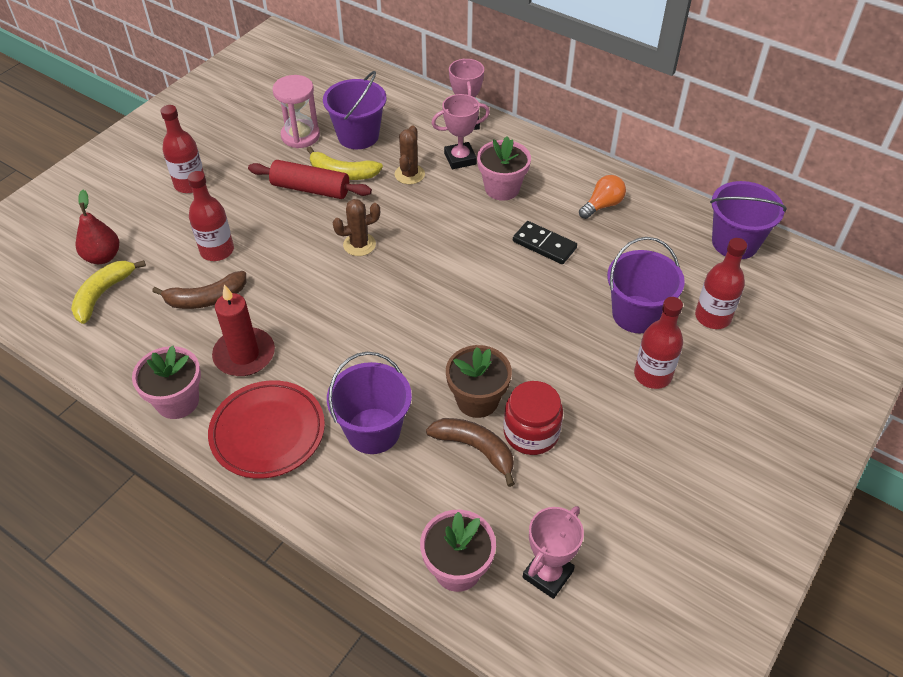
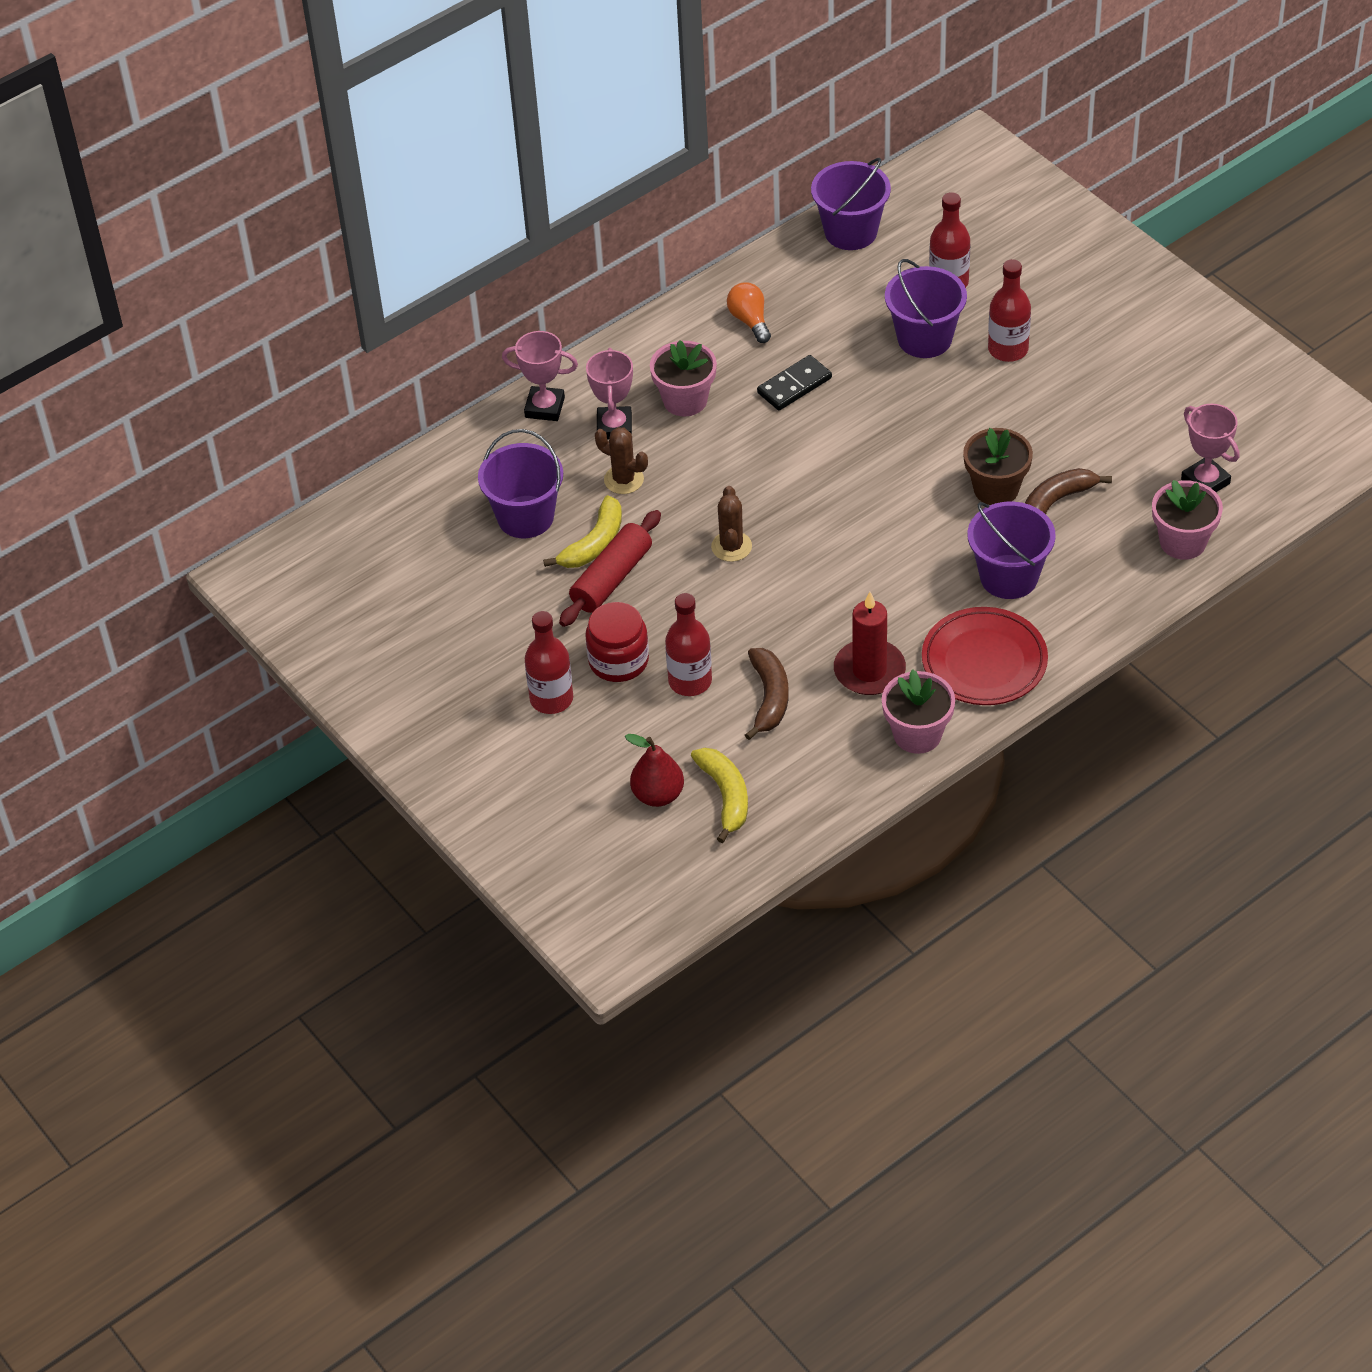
camera: 70 degrees left, 0 degrees up
yellow banana [71,260,146,324] -> yellow banana turned 150 degrees counterclockwise [691,748,748,843]
pink hourglass [273,75,320,148] -> none
red jar [503,381,563,455] -> red jar moved to [585,602,649,682]

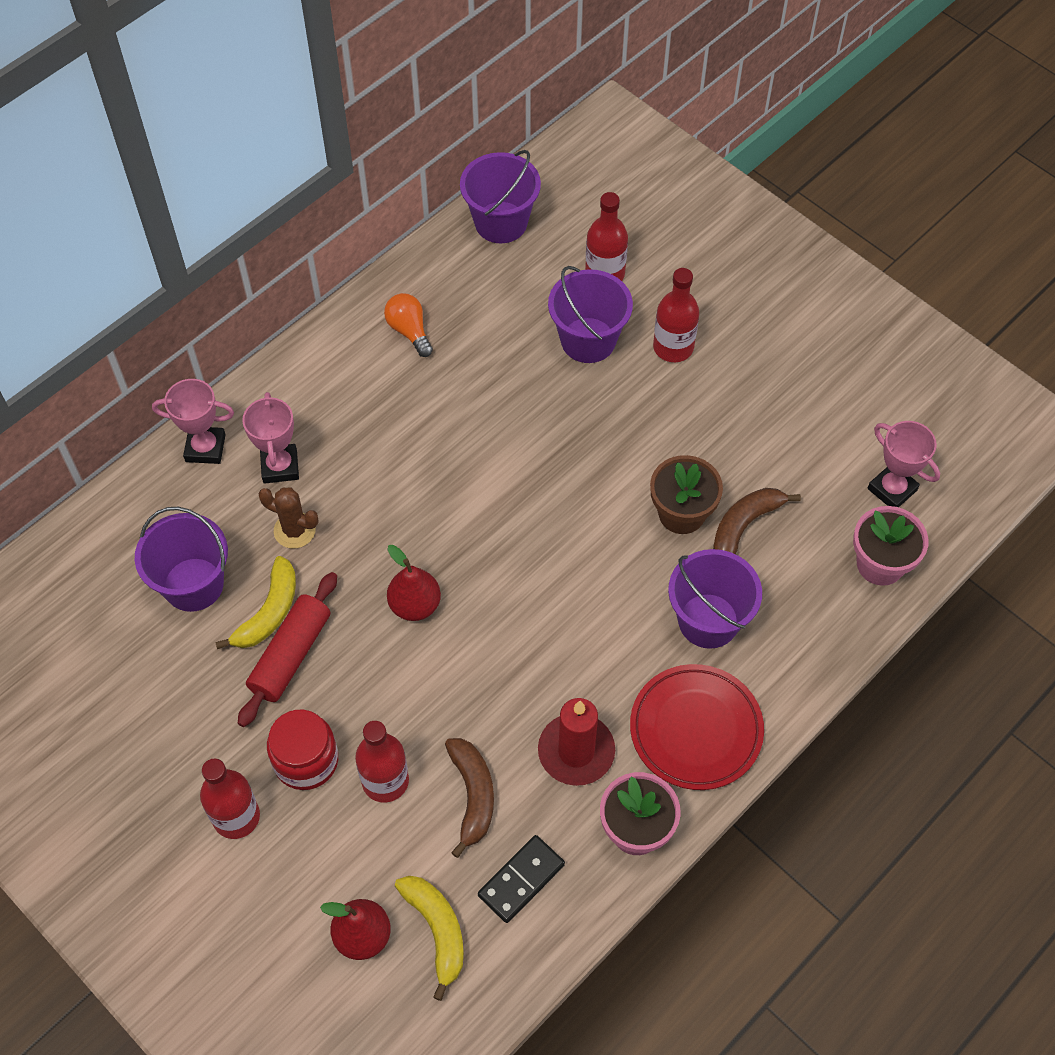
camera: 10 degrees left, 10 degrees up
pink flower pot [650,340,717,417] -> none
brown cactus [711,486,752,562] -> red pear [387,545,441,621]
black domino [757,355,832,411] -> black domino moved to [478,835,565,923]

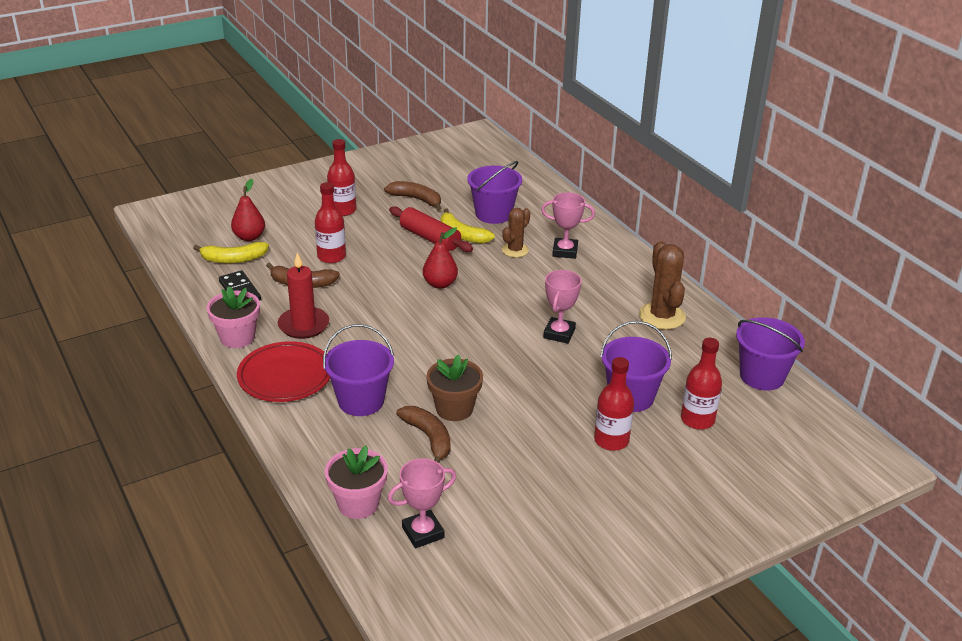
camera: 105 degrees right, 25 degrees down
pink trophy [152,379,234,464] -> pink trophy moved to [543,270,582,344]
red jar [267,710,338,790] -> none
orange light bulb [384,293,433,357] -> brown cactus [639,241,686,330]
none -> brown banana [384,181,441,210]

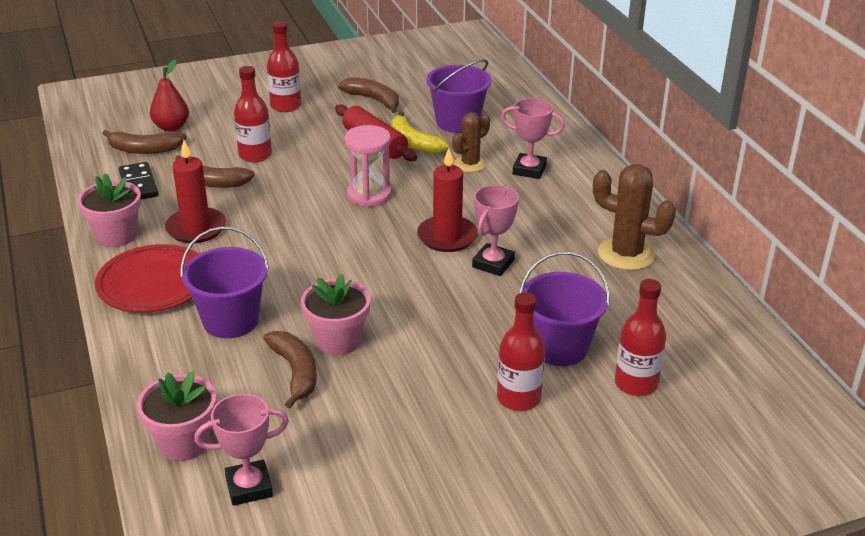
camera: 10 degrees right, 0 degrees up
yellow banana [193,242,269,264] -> brown banana [102,130,187,154]
red pear [423,228,458,289] -> pink hourglass [345,125,392,207]
brown flower pot [427,354,483,421] -> pink flower pot [301,274,371,356]
brown cactus [639,241,686,330] -> brown cactus turned 60 degrees counterclockwise [593,164,676,271]
purple bucket [736,317,805,390] -> none
none -> red candle [417,148,478,252]

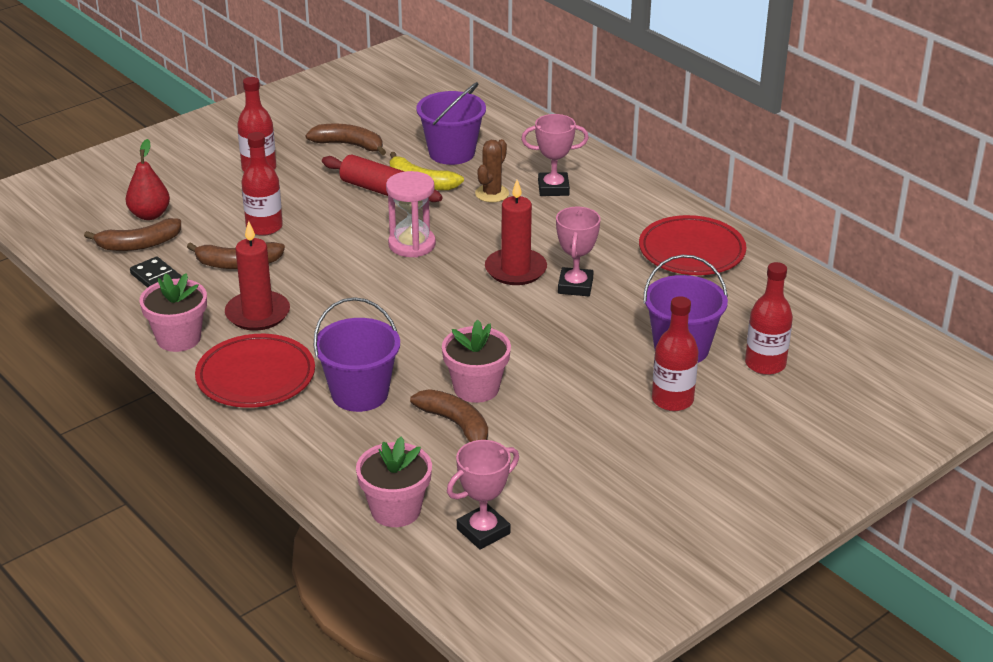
camera: 20 degrees left, 0 degrees up
brown cactus [593,164,676,271] -> red plate [639,215,746,275]

